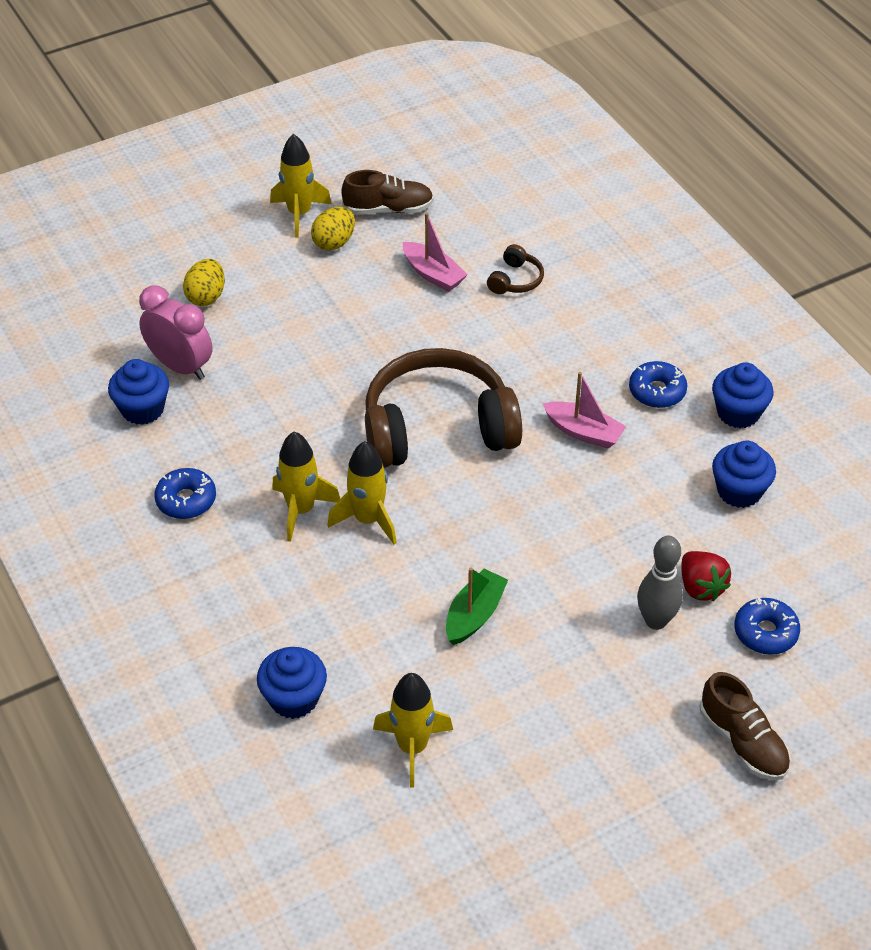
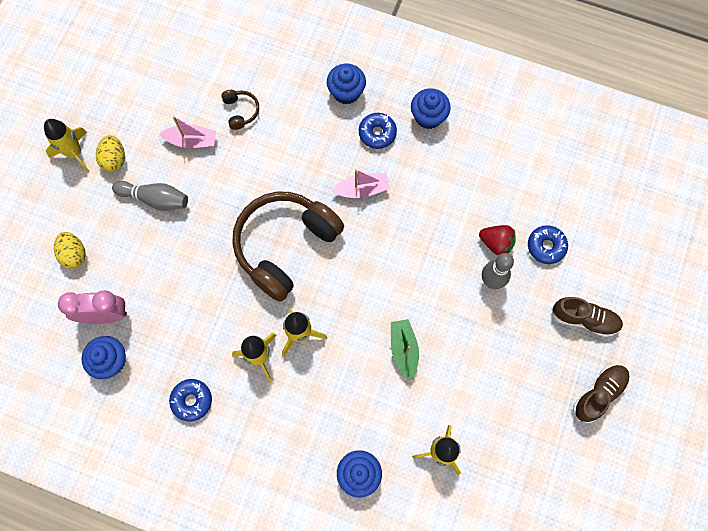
camera: 40 degrees left, 25 degrees up
brown shoe [341,170,434,215] -> brown shoe moved to [573,365,629,423]
blue cupcake [712,441,776,508] -> blue cupcake moved to [327,64,366,104]
none -> grey bowling pin [112,181,188,211]

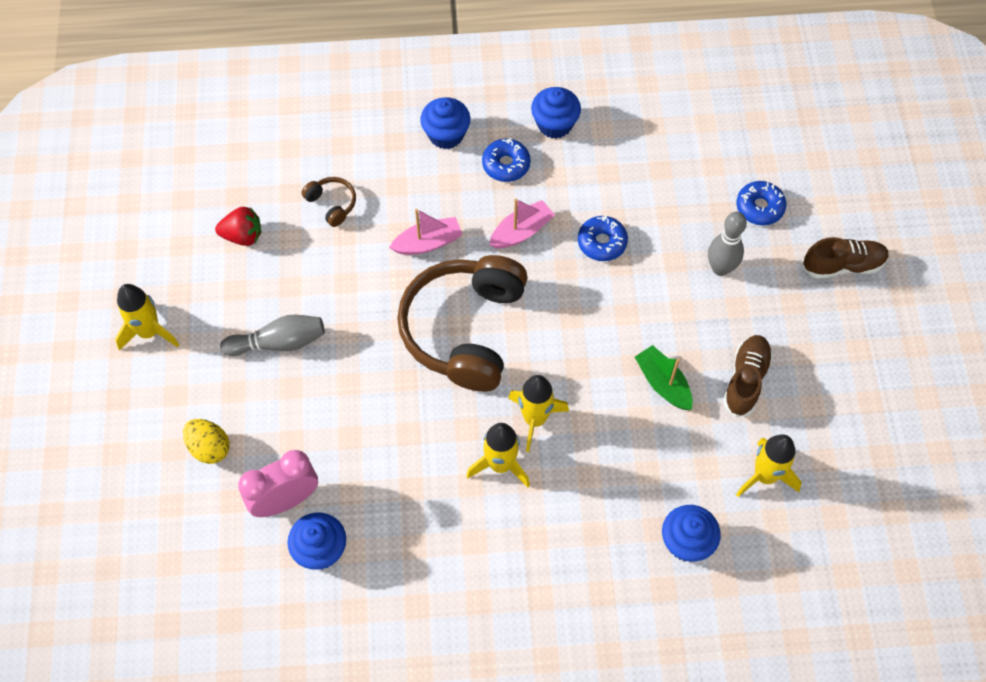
camera: 25 degrees left, 10 degrees down
yellow egg [96,135,125,172] -> none
pink boat [159,116,216,148] -> pink boat moved to [389,209,463,255]
blue donut [169,379,212,422] -> blue donut moved to [578,215,628,261]
red strawberry [479,225,516,256] -> red strawberry moved to [215,207,261,246]
brown shoe [573,365,629,423] -> brown shoe moved to [723,335,773,417]

